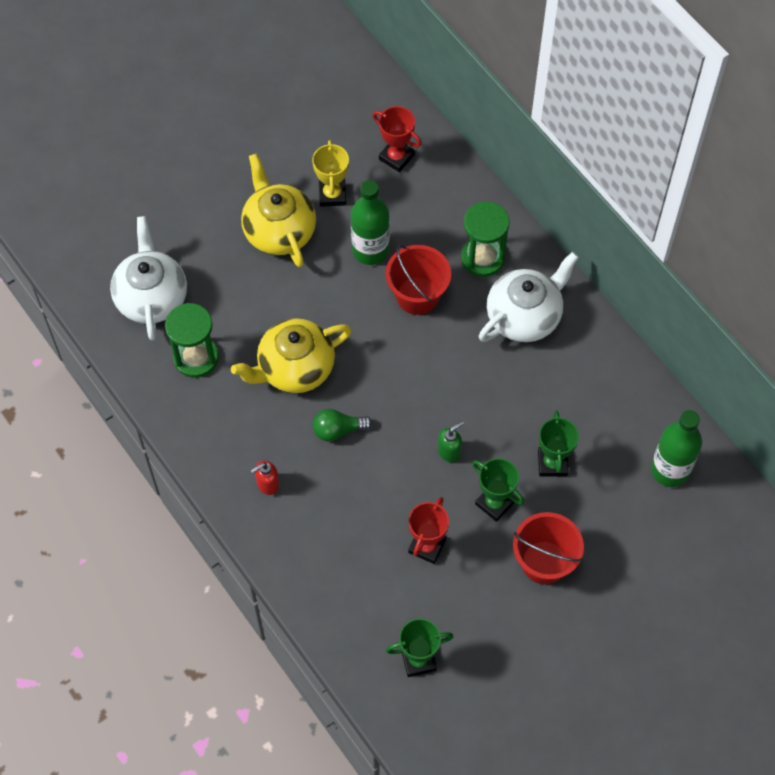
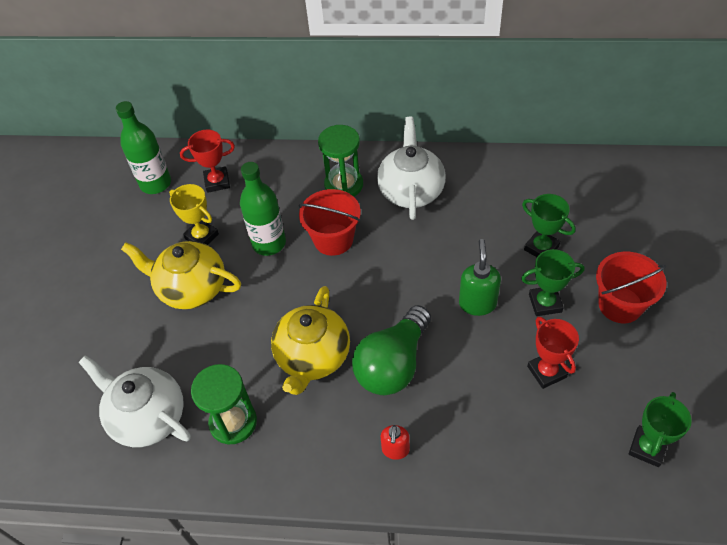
camera: 45 degrees left, 10 degrees down
green light bulb [313,409,372,441] -> green light bulb [352,305,431,395], size x1.89
green soap dispenser [438,421,464,462] -> green soap dispenser [459,239,501,316], size x1.52
green bottle [651,410,702,487] -> green bottle moved to [116,101,171,194]

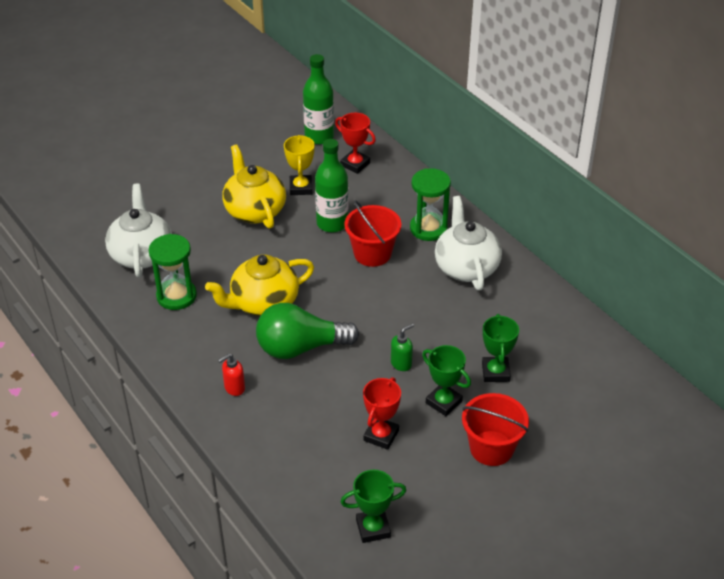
camera: 45 degrees right, 10 degrees down
white teapot [377,117,446,220] -> white teapot turned 60 degrees counterclockwise [435,196,502,290]
green soap dispenser [459,239,501,316] -> green soap dispenser [391,323,414,371], size x0.66

